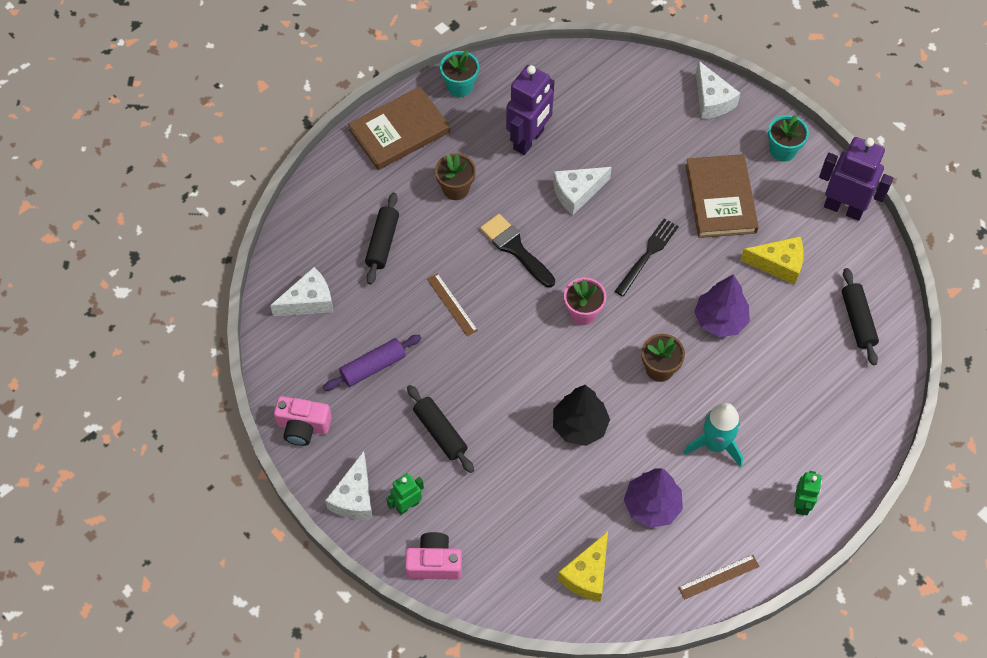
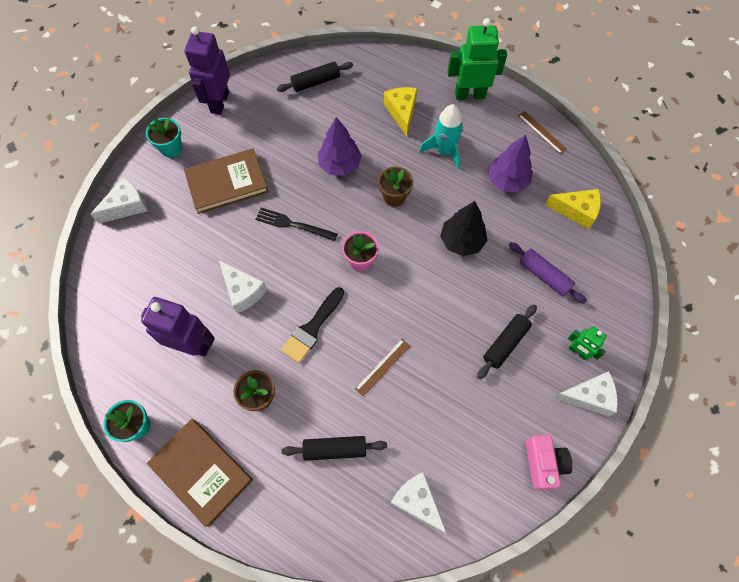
camera: 105 degrees left, 5 degrees up
purple rolling pin [323,335,421,391] -> purple rolling pin moved to [509,242,587,304]
pink camera [405,532,462,580] -> none
yellow cheese [740,236,804,285] -> yellow cheese moved to [384,87,417,136]
green robot [794,471,822,515] -> green robot [448,18,507,100], size x1.85

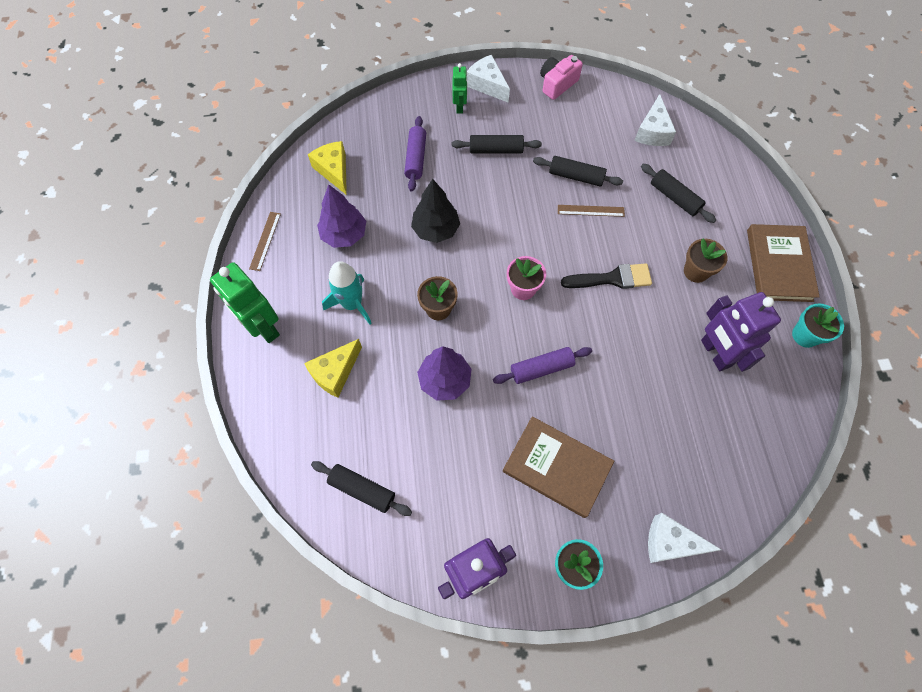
camera: 130 degrees left, 0 degrees up
white cheese [219,260,267,313] -> none
black fork [255,207,338,241] -> purple rolling pin [493,347,592,384]
none -> black rolling pin [533,156,623,186]

